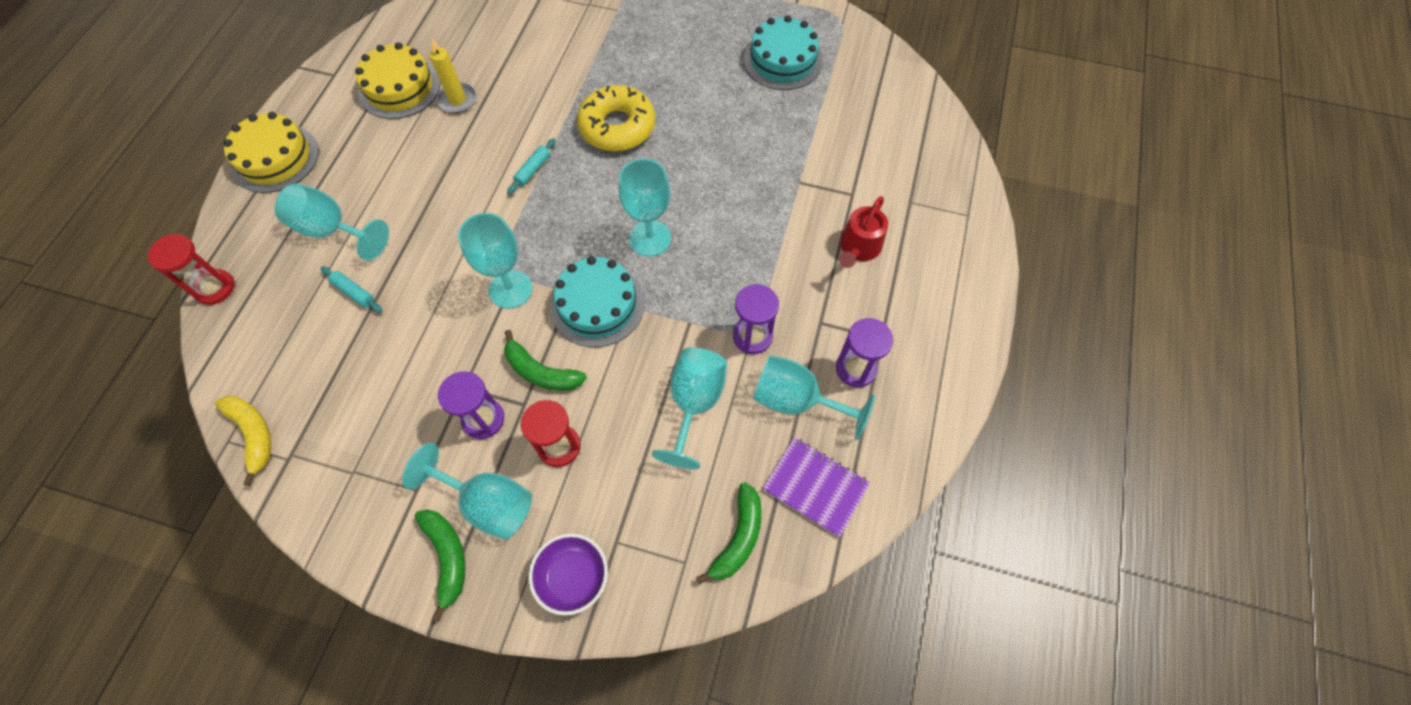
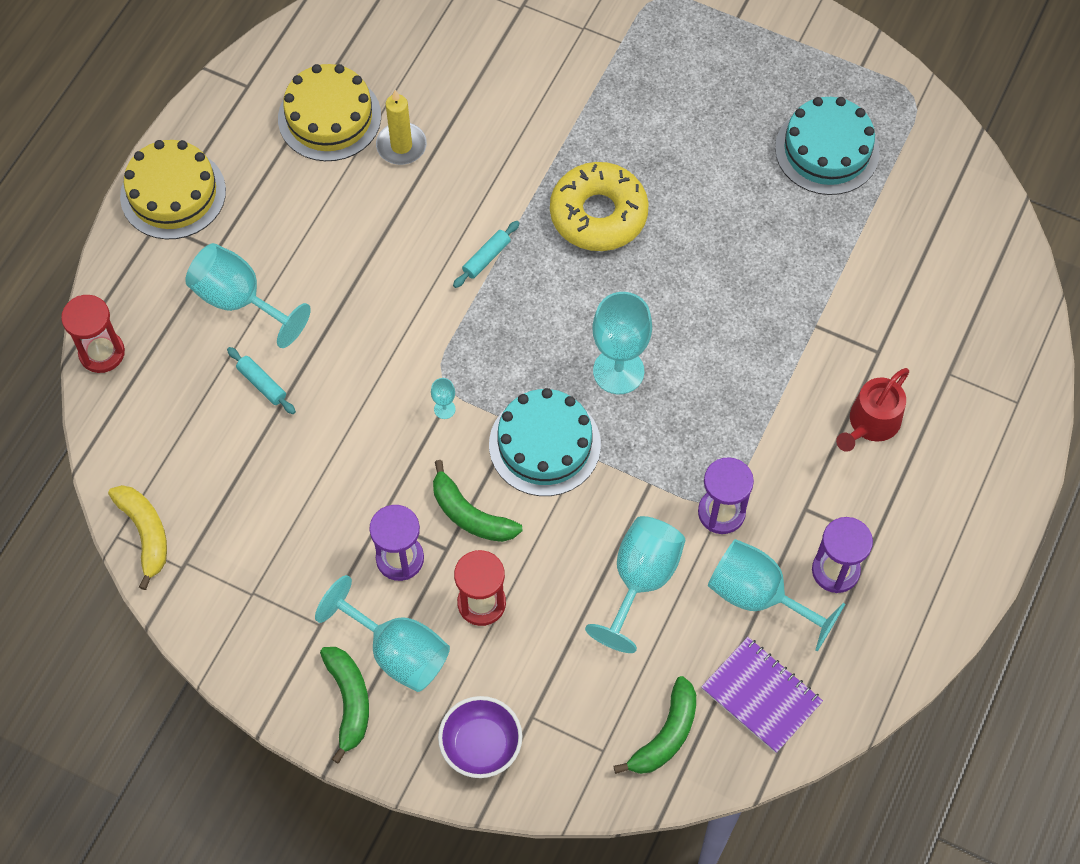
camera: 10 degrees right, 0 degrees up
turquoise goblet [458,213,532,309] -> turquoise goblet [431,378,456,419], size x0.42

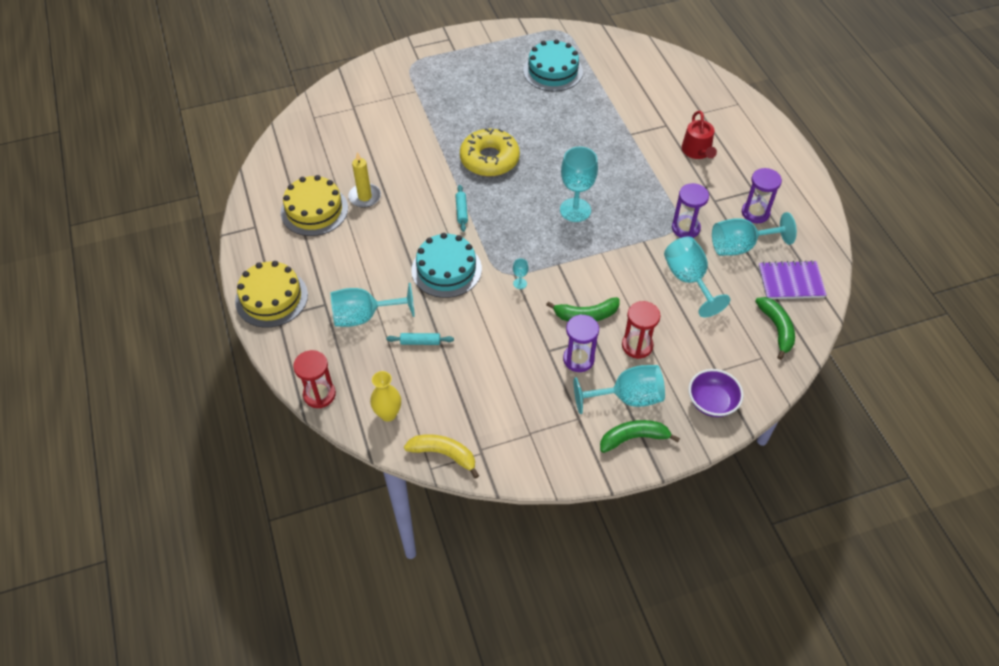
camera: 45 degrees left, 10 degrees down
green banana [320,647,369,763] -> green banana turned 45 degrees counterclockwise [600,420,680,453]
turquoise cake [489,388,601,496] -> turquoise cake moved to [411,233,482,298]
none -> yellow vase [370,371,401,422]

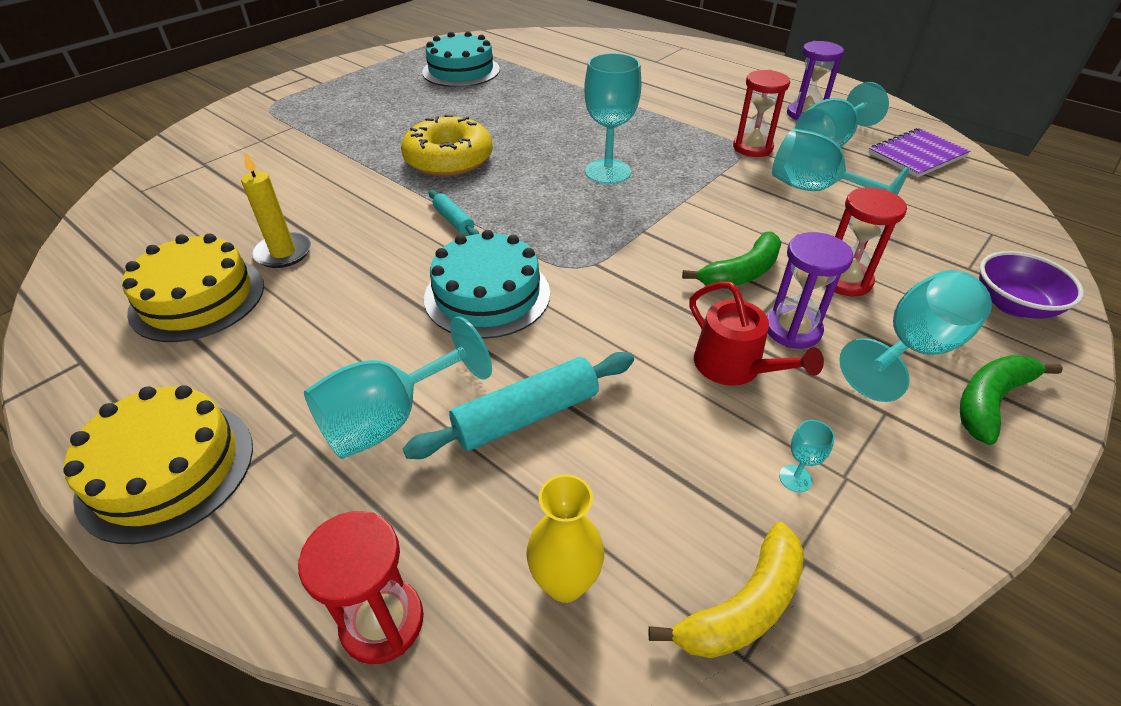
camera: 30 degrees left, 10 degrees down
turquoise rolling pin [386,333,454,345] -> turquoise rolling pin [403,352,634,459], size x1.81
yellow banana [404,434,479,479] -> yellow banana turned 150 degrees clockwise [648,522,804,658]
turquoise goblet [513,258,528,289] -> turquoise goblet moved to [779,420,835,492]
purple hourglass [672,183,709,238] -> red hourglass [733,70,790,157]
red watering can [681,111,717,159] -> red watering can moved to [689,281,824,386]
green banana [755,297,795,360] -> none

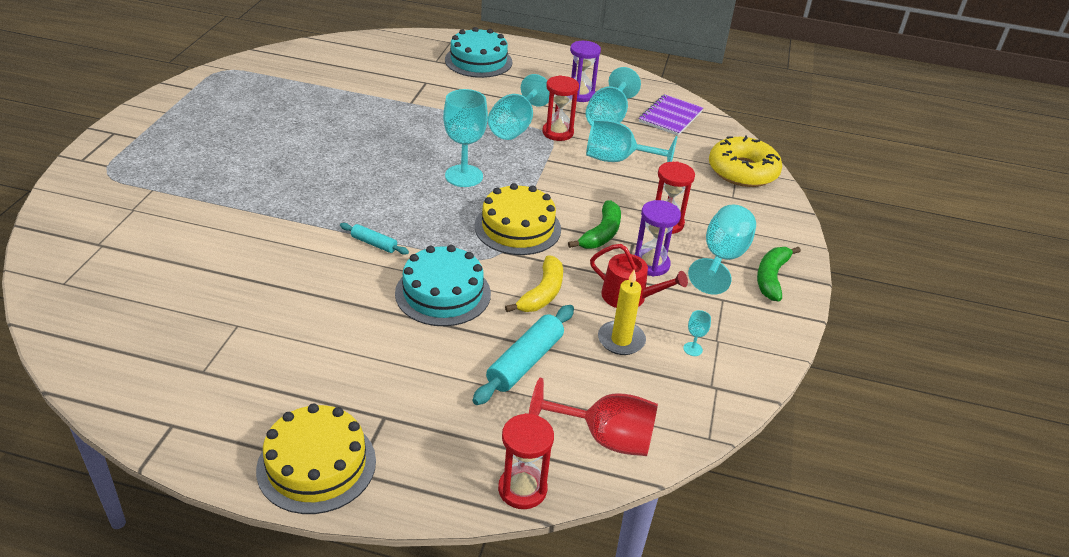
camera: 30 degrees left, 5 degrees down
yellow cake [122,234,264,342] -> yellow cake moved to [475,183,561,255]
yellow candle [241,152,311,268] -> yellow candle moved to [598,270,646,355]
turquoise goblet [304,316,492,459] -> turquoise goblet moved to [488,74,550,140]
yellow donut [401,114,493,176] -> yellow donut moved to [709,135,782,187]
turquoise cake [422,31,500,87] -> turquoise cake moved to [445,27,512,78]
yellow vase [526,474,604,603] -> red goblet [529,378,658,456]
yellow banana [648,522,804,658] -> yellow banana moved to [505,255,563,312]
purple bowl [979,251,1084,319] -> none

